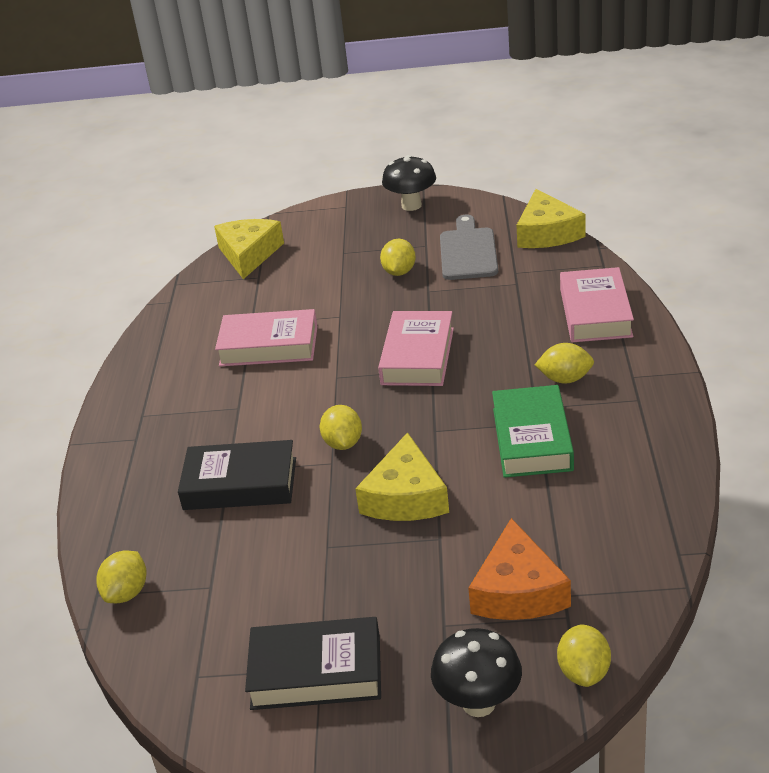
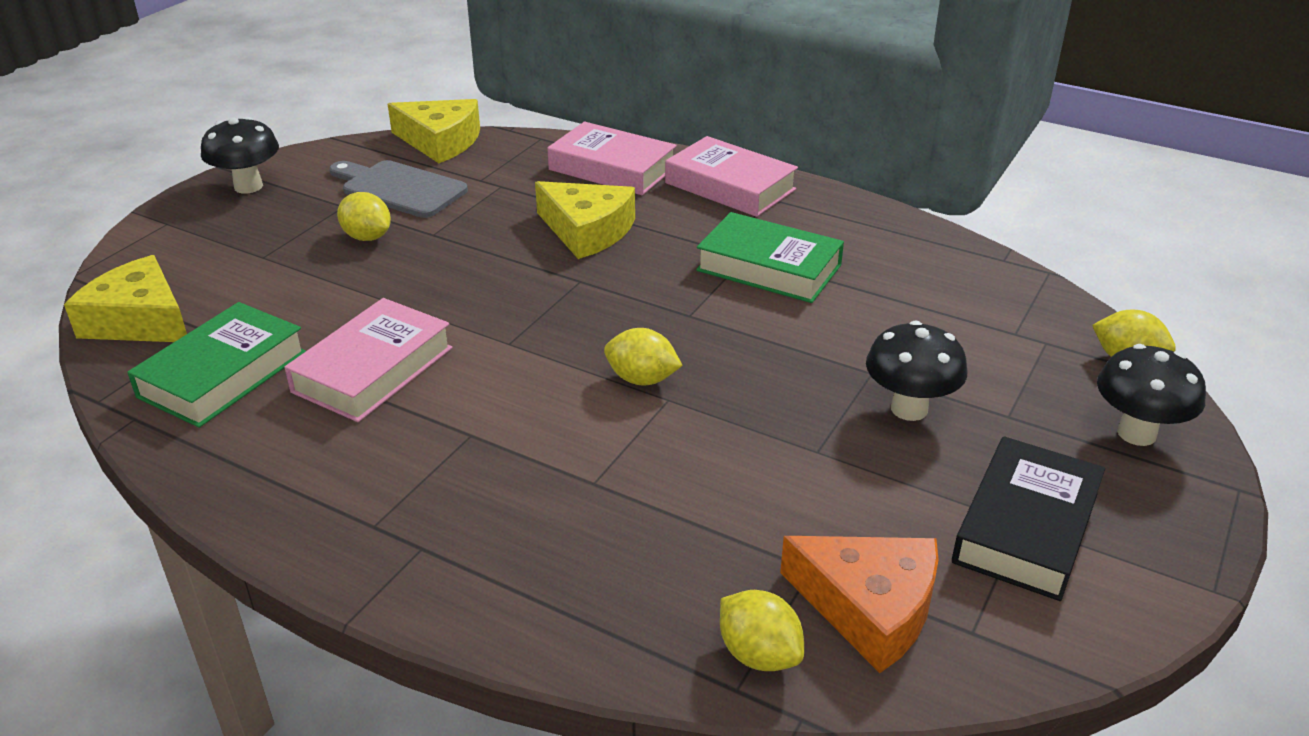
camera: 65 degrees left, 0 degrees up
black book [178,440,296,510] -> none
yellow cheese [355,432,449,521] -> yellow cheese moved to [535,181,635,259]
pink book [378,311,454,386] -> pink book moved to [665,136,798,217]
orange cheese [468,518,571,620] -> orange cheese moved to [780,536,939,673]
yellow lemon [535,343,594,384] -> none
none -> green book [127,302,306,428]
none -> black mushroom [866,321,967,421]

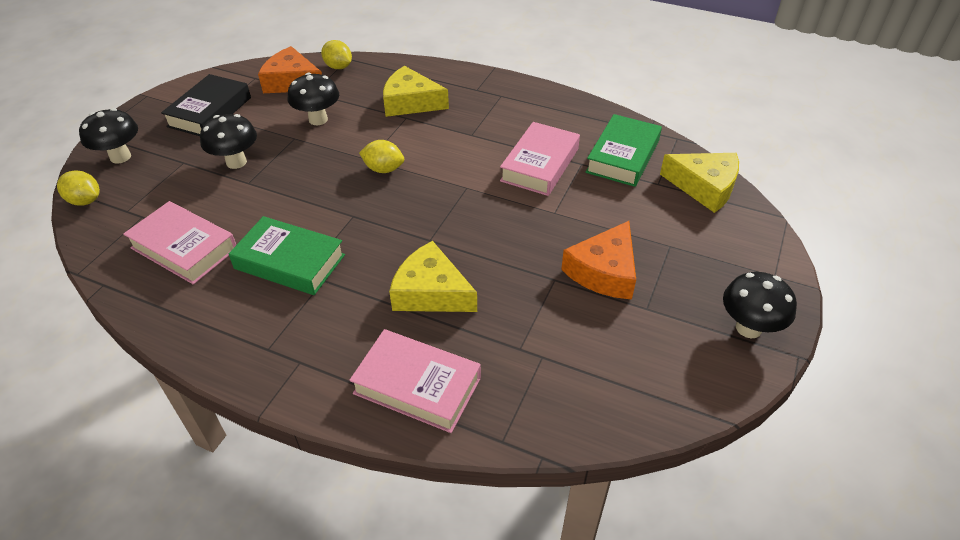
camera: 175 degrees right, 10 degrees up
grey cutting board [329,160,468,218] -> none
yellow lemon [337,192,391,241] -> orange cheese [561,221,636,300]
yellow cheese [388,99,480,163] -> yellow cheese moved to [383,66,449,117]
pink book [665,136,798,217] -> pink book moved to [123,201,236,285]
none -> black mushroom [287,73,339,125]

